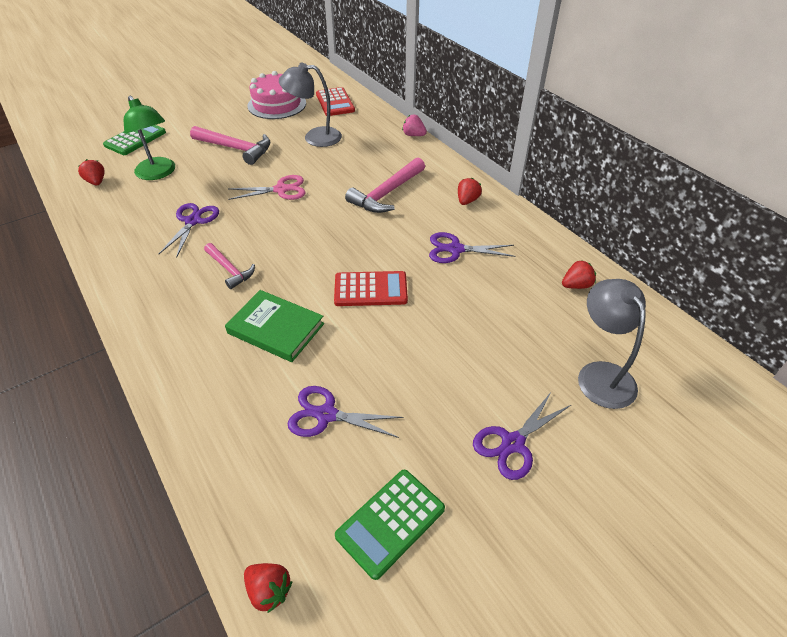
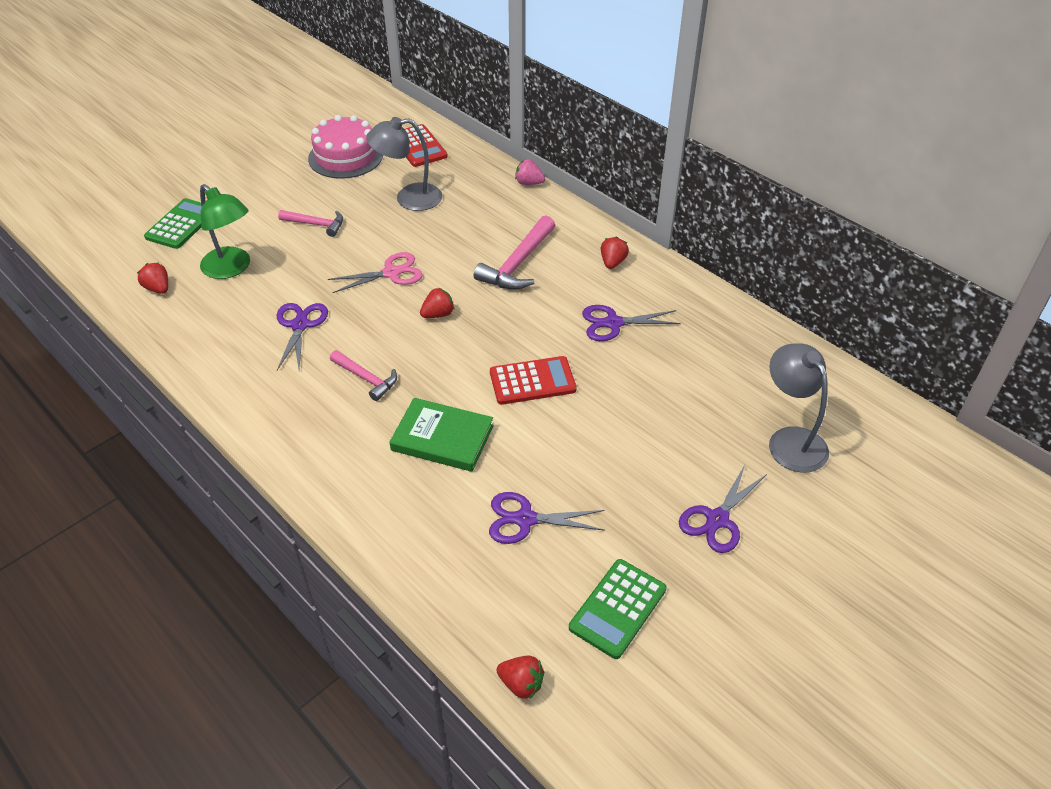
camera: 10 degrees left, 0 degrees up
pink hammer [190,126,270,165] -> pink hammer [278,210,343,237], size x0.62
red strawberry [562,260,596,289] -> red strawberry moved to [420,288,454,318]

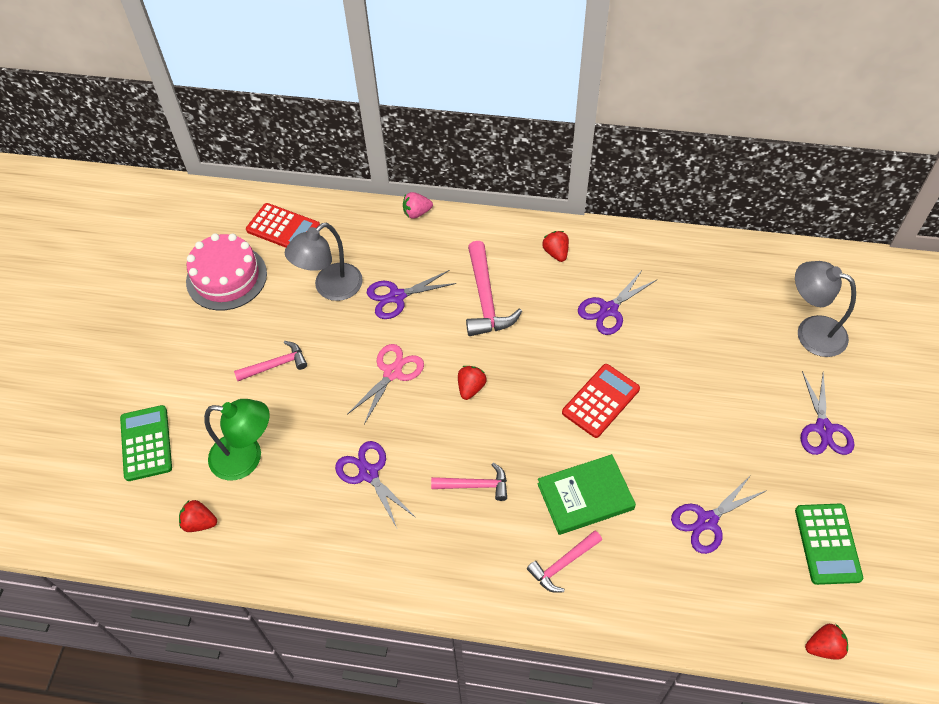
camera: 35 degrees left, 10 degrees up
none -> purple scissors [367,270,456,319]
none -> pink hammer [527,531,602,593]

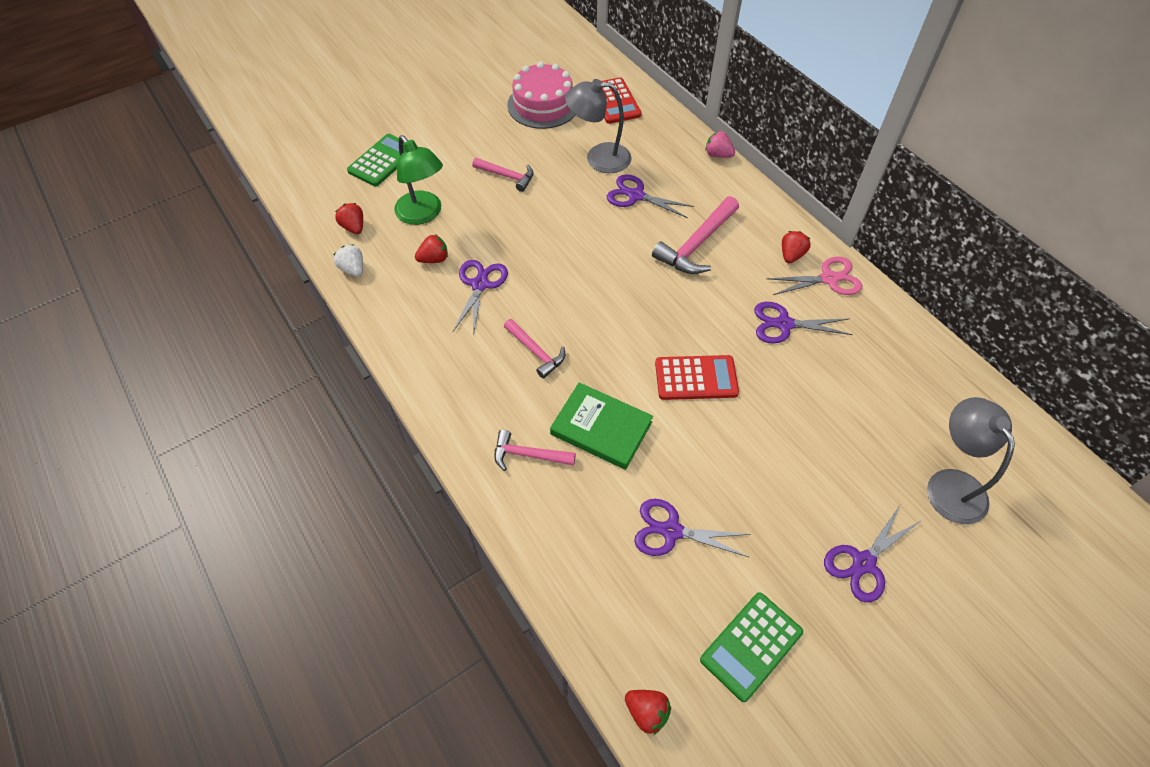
camera: 45 degrees right, 0 degrees up
pink scissors [348,344,424,424] -> pink scissors moved to [766,256,863,295]
red strawberry [458,366,487,400] -> red strawberry moved to [415,234,448,263]
none -> white strawberry [334,244,363,277]

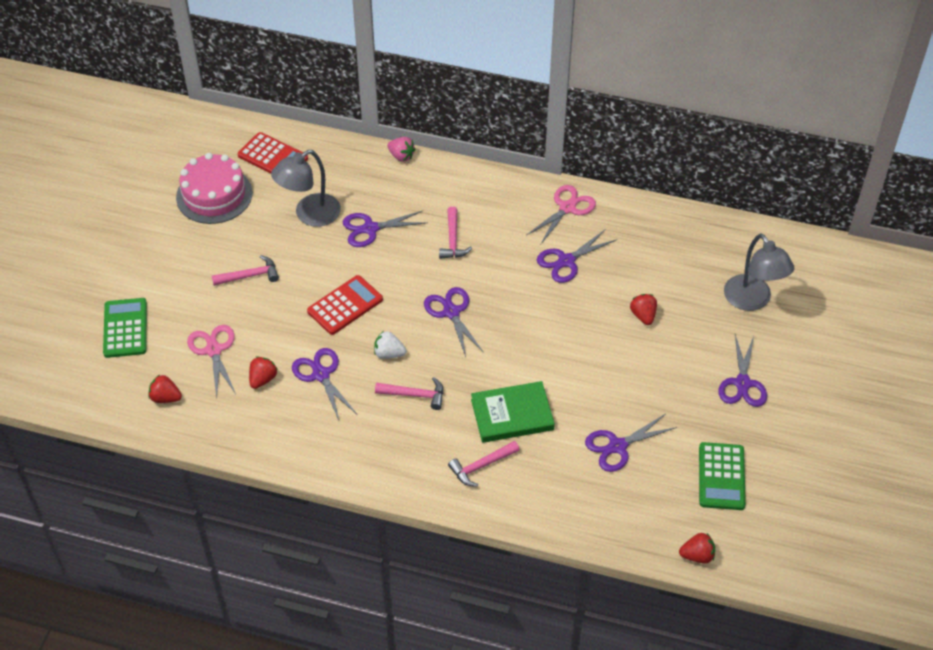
camera: 40 degrees left, 5 degrees down
white strawberry [334,244,363,277] -> white strawberry moved to [374,331,406,359]
green lamp [394,135,443,225] -> pink scissors [187,325,236,398]
pink hammer [652,196,739,274] -> pink hammer [439,206,472,259], size x0.62
red calculator [655,355,739,400] -> red calculator moved to [307,275,383,335]
pink strawberry [705,131,735,158] -> pink strawberry turned 135 degrees counterclockwise [387,137,415,162]
red strawberry [782,231,810,263] -> red strawberry moved to [630,294,657,325]
grey lamp [927,397,1015,524] -> grey lamp turned 150 degrees counterclockwise [724,234,794,311]
none -> purple scissors [424,287,484,357]

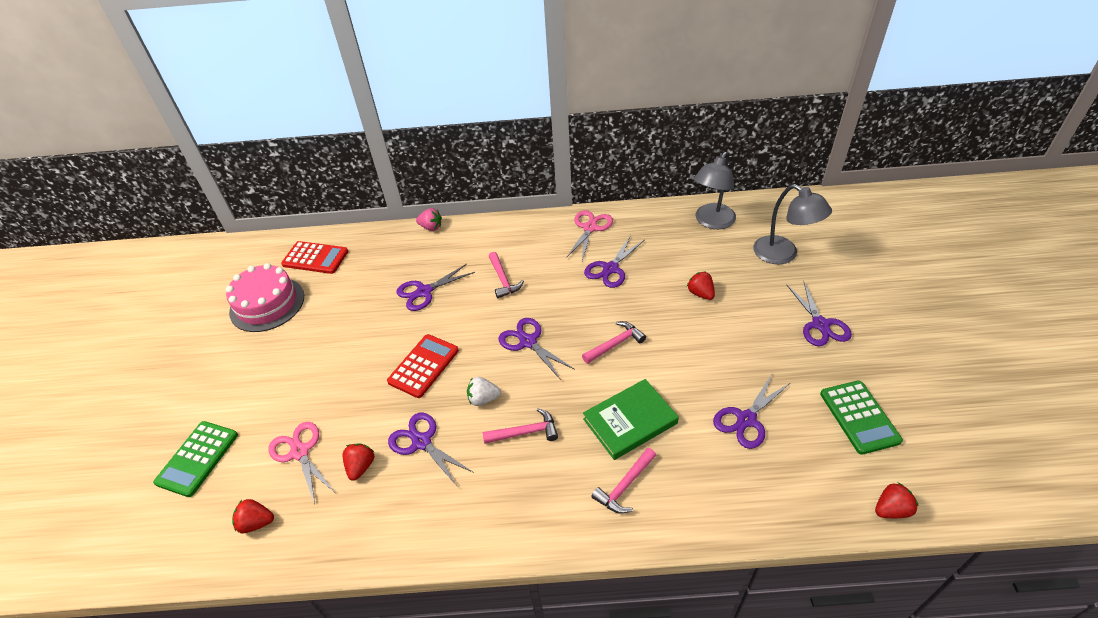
camera: 15 degrees left, 5 degrees down
green calculator [103,298,147,358] -> green calculator turned 135 degrees counterclockwise [153,421,238,497]
pink hammer [212,255,279,286] -> pink hammer moved to [582,321,646,364]
grey lamp [271,150,341,227] -> grey lamp moved to [694,152,736,229]

